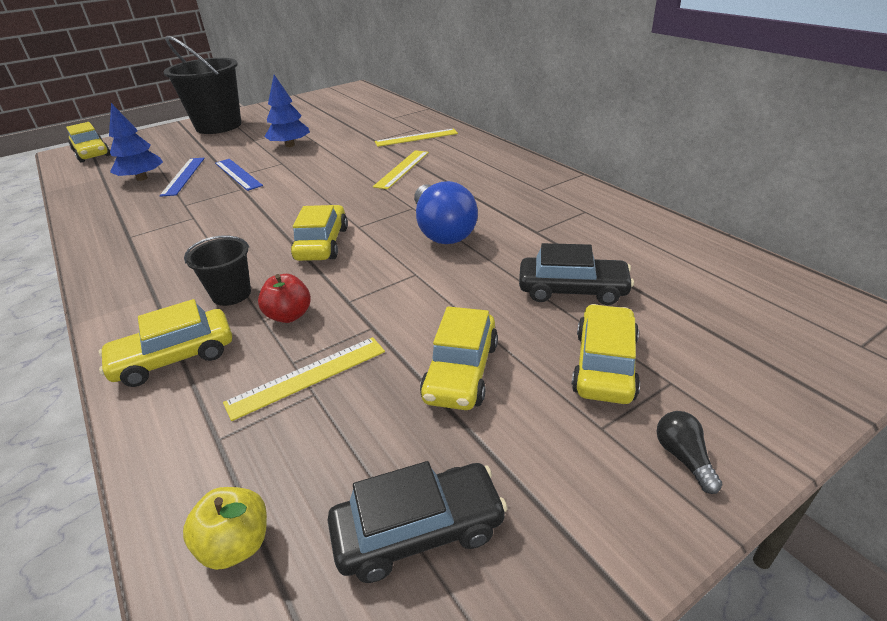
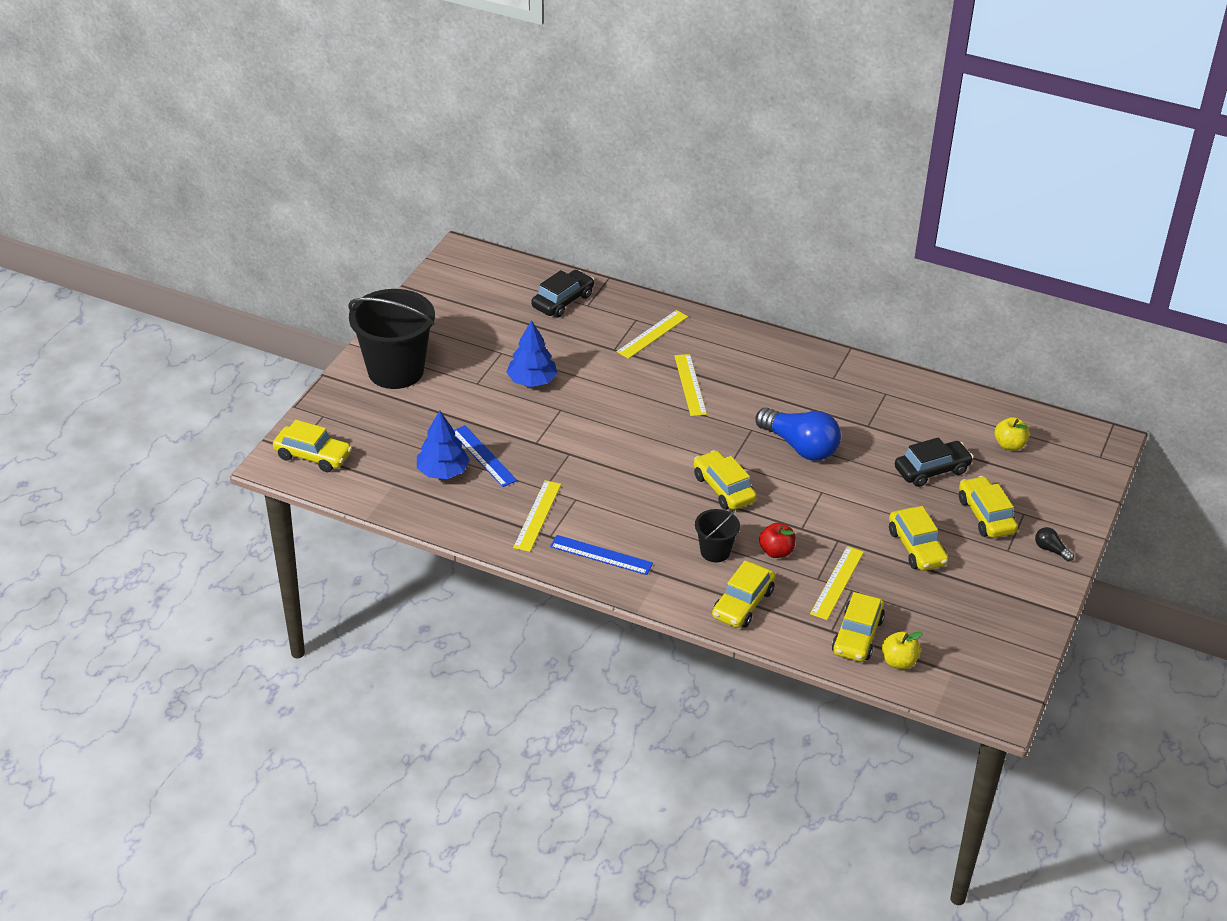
camera: 35 degrees left, 5 degrees up
blue ruler [215,159,263,191] -> blue ruler moved to [550,535,653,575]
black car [328,461,508,583] -> black car moved to [531,270,594,318]
none -> yellow ruler [513,480,561,552]
none -> yellow car [832,592,885,662]
none -> yellow apple [995,417,1030,451]

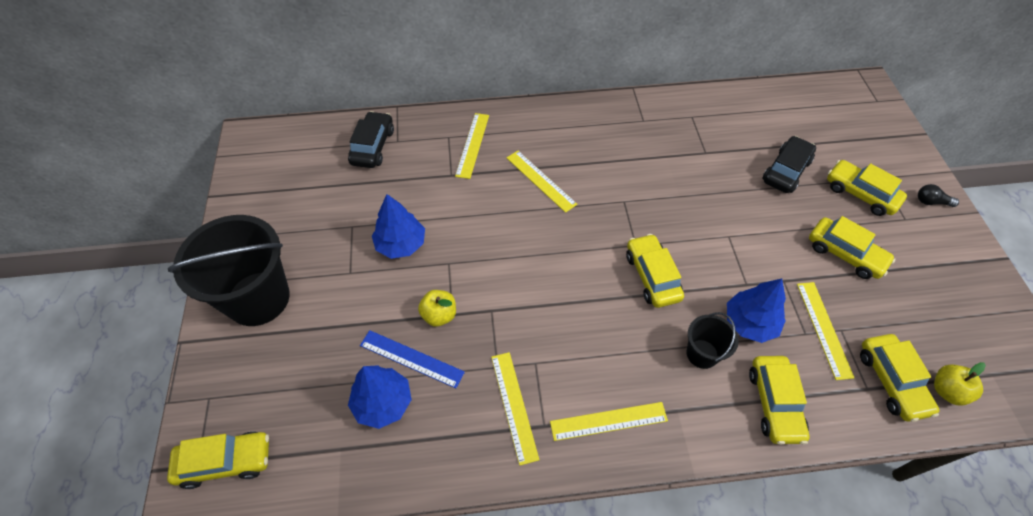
camera: 30 degrees left, 15 degrees up
blue ruler [550,535,653,575] -> yellow ruler [550,402,668,441]
yellow car [694,450,757,510] -> yellow car turned 45 degrees clockwise [626,234,684,308]
blue light bulb [755,408,841,461] -> none
red apple [759,523,796,558] -> blue tree [727,279,786,343]
yellow apple [995,417,1030,451] -> yellow apple moved to [418,290,456,327]

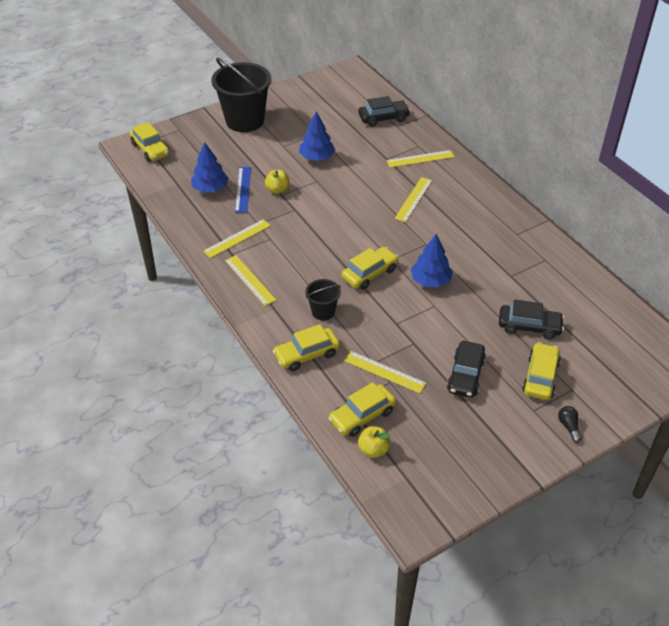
camera: 65 degrees right, 10 degrees down
blue tree [727,279,786,343] -> blue tree moved to [411,234,453,288]
yellow ruler [797,282,855,380] -> yellow ruler turned 60 degrees clockwise [344,351,426,394]
yellow car [809,216,896,279] -> black car [447,341,486,398]

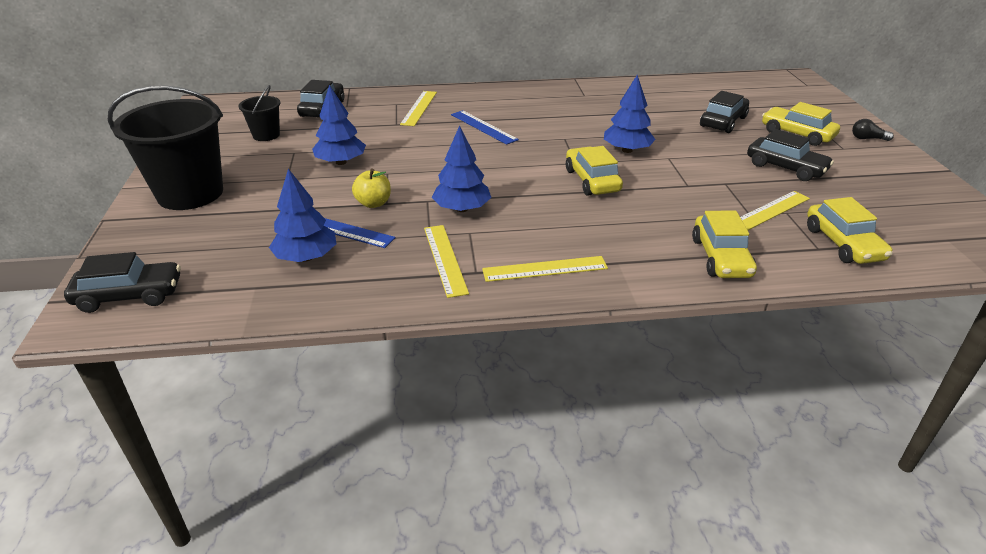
camera: 65 degrees left, 10 degrees down
yellow car [130,122,170,162] -> black car [64,252,181,313]
black bucket [305,279,341,320] -> black bucket moved to [238,85,280,141]
yellow apple [358,426,391,458] -> none
yellow ruler [394,177,432,222] -> blue ruler [451,110,519,145]
none -> blue tree [431,125,491,212]

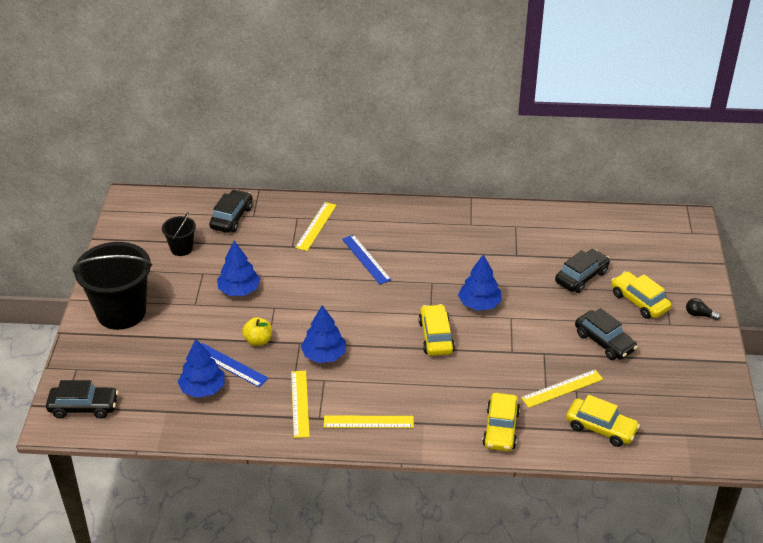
camera: 10 degrees right, 5 degrees up
yellow car [807,197,893,264] -> yellow car turned 60 degrees counterclockwise [566,395,640,447]

